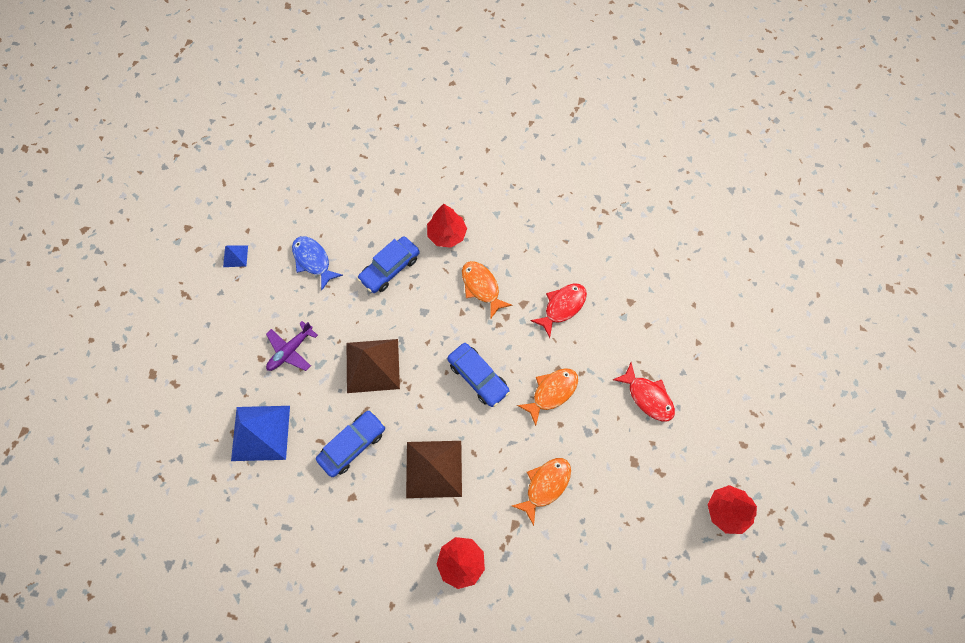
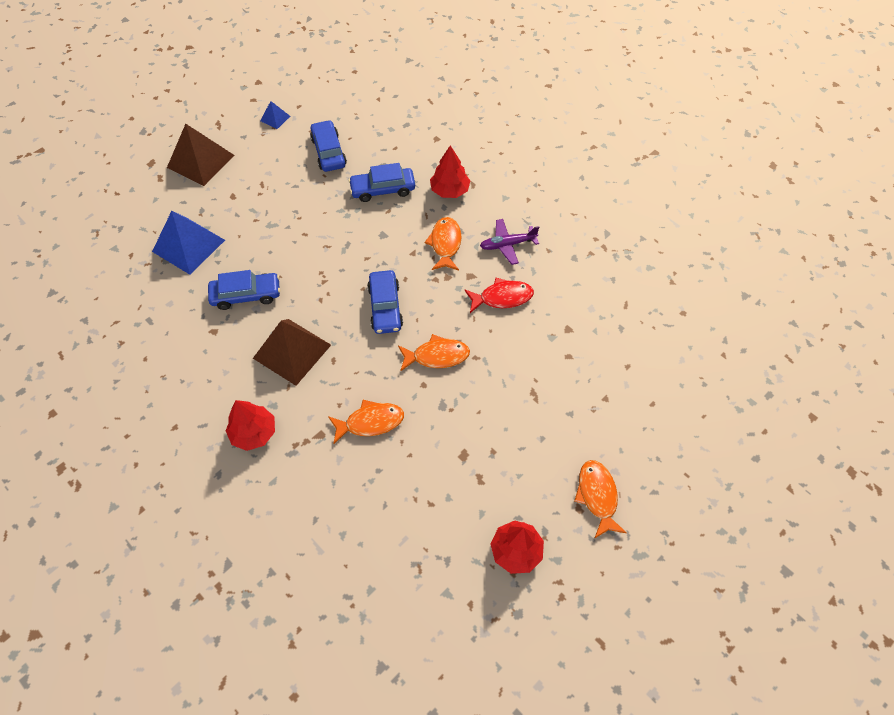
camera: 35 degrees right, 10 degrees down
purple plane [266,321,318,371] -> purple plane moved to [480,219,539,265]
blue fish [292,236,343,290] -> blue car [310,120,347,172]
brown pyramid [347,339,400,393] -> brown pyramid moved to [167,124,234,186]
red fish [613,362,675,422] -> none
none -> orange fish [574,460,627,539]

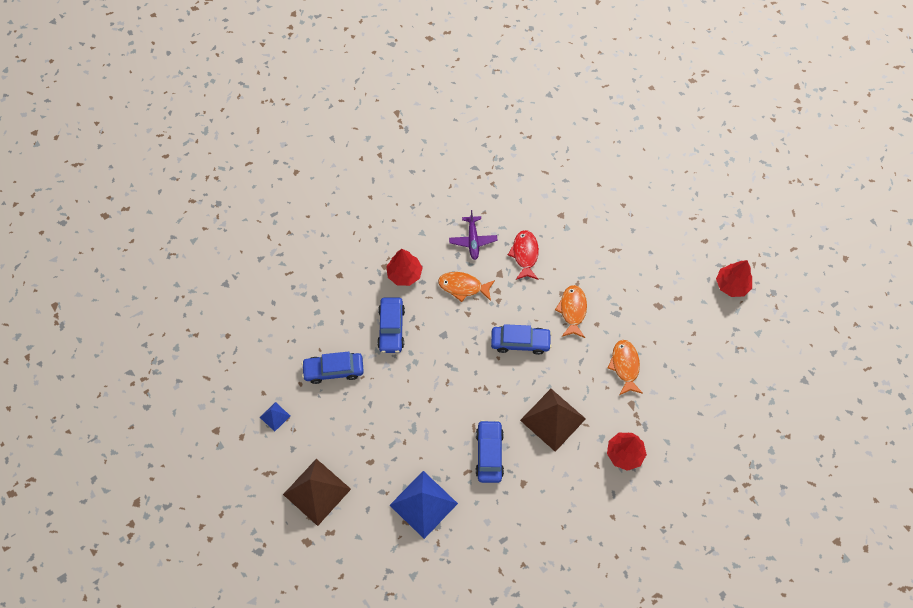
camera: 80 degrees left, 5 degrees up
orange fish [574,460,627,539] -> none

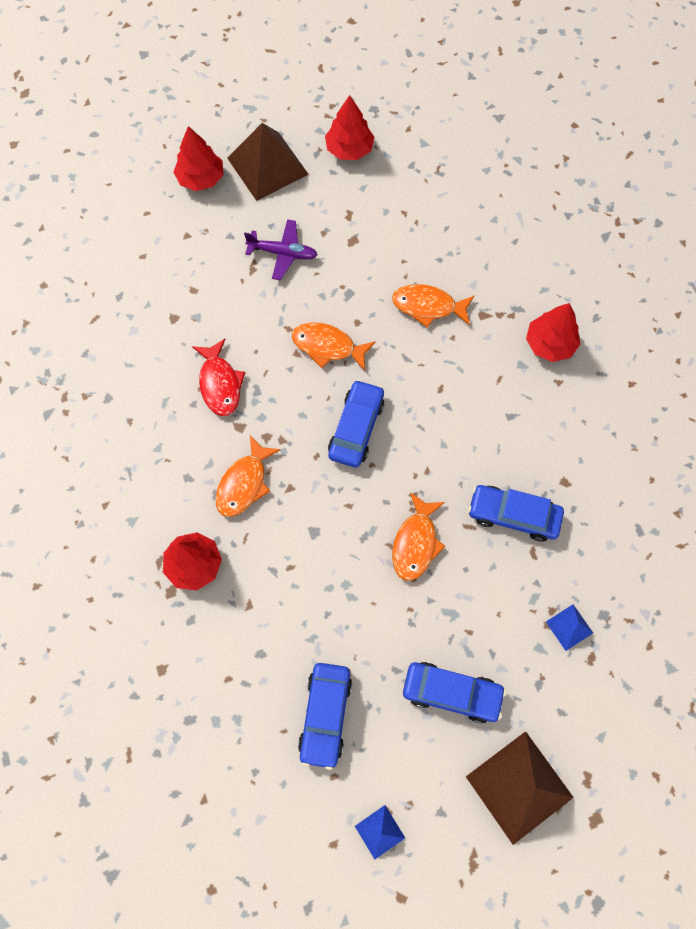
camera: 75 degrees left, 5 degrees up
blue car [377,298,405,353] -> blue car moved to [403,662,506,723]
blue pyramid [390,471,458,539] -> blue pyramid [546,604,593,651], size x0.47
purple plane [449,210,498,260] -> purple plane moved to [244,219,318,280]
red fish [508,230,539,280] -> red fish turned 120 degrees counterclockwise [192,339,245,416]
brown pyramid [520,389,586,452] -> brown pyramid moved to [227,123,309,201]
none -> red tree [173,126,224,191]
none -> orange fish [392,493,446,581]

